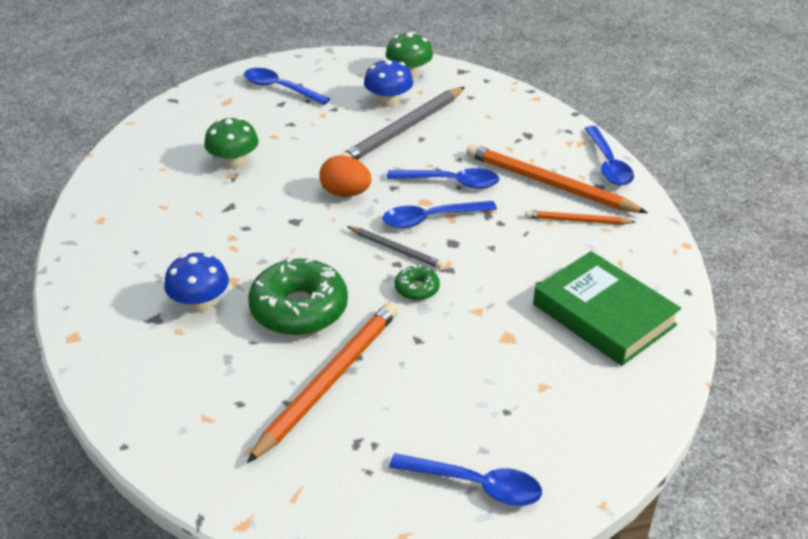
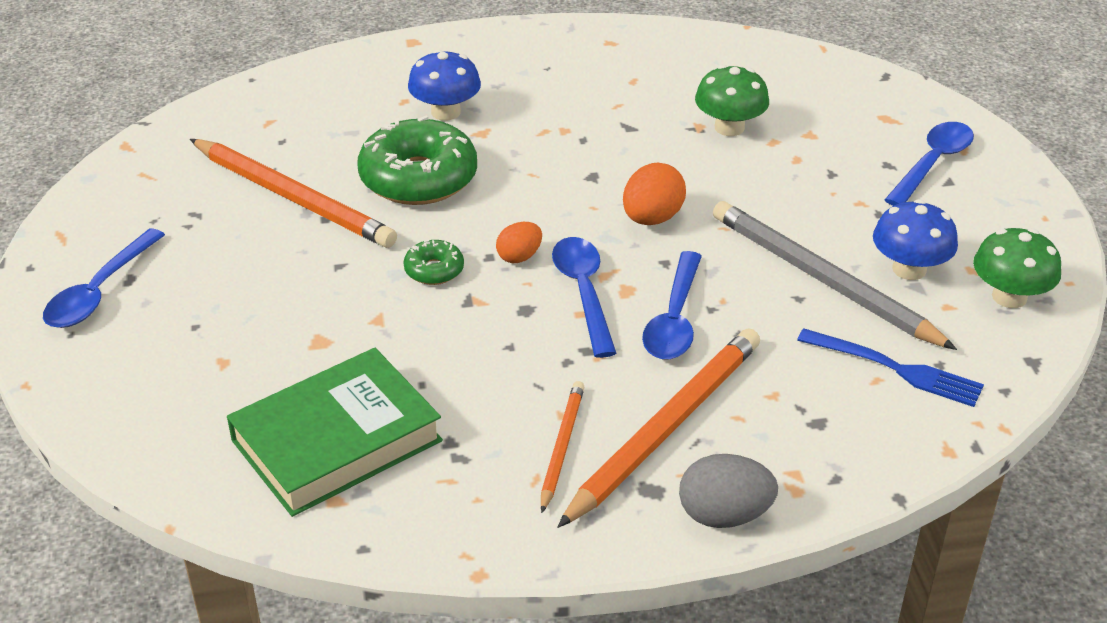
camera: 95 degrees right, 0 degrees up
grey pencil [347,226,444,269] -> orange egg [496,222,542,263]
blue spoon [584,126,634,186] -> grey egg [679,454,778,528]
none -> blue fork [797,328,984,407]

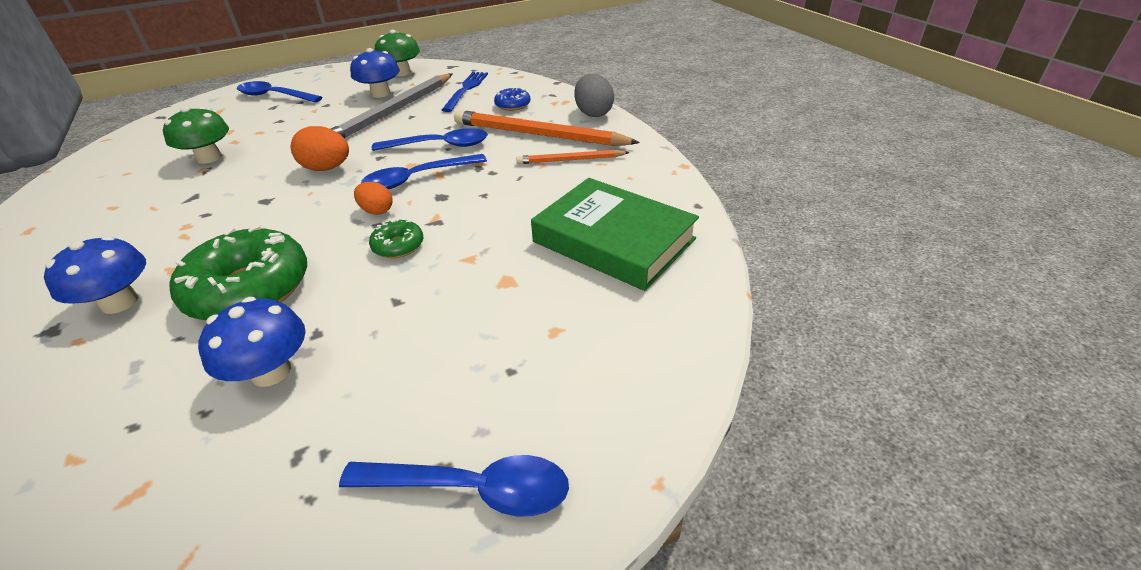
camera: 105 degrees left, 0 degrees up
orange pencil [190,139,397,248] -> blue mushroom [198,297,306,387]
none -> blue donut [494,87,531,111]

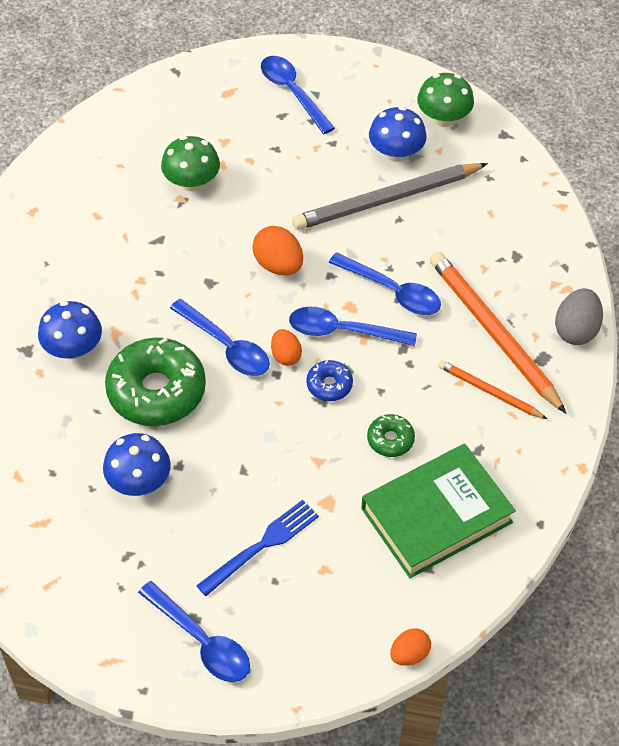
camera: 35 degrees right, 15 degrees up
green donut [369,218,423,258] -> green donut moved to [367,414,415,457]
blue fork [442,72,488,112] -> blue fork moved to [196,500,319,596]
blue donut [494,87,531,111] -> blue donut moved to [306,360,353,401]
green book [531,178,699,291] -> green book turned 75 degrees clockwise [361,444,516,578]
none -> blue spoon [170,299,270,376]
none -> orange egg [390,629,431,666]

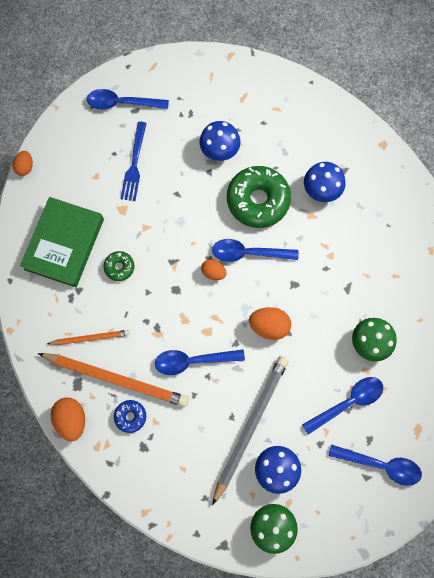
camera: 140 degrees right, 20 degrees up
blue spoon [289,307,417,346] -> blue spoon moved to [302,377,383,434]
blue donut [306,360,353,401] -> blue donut moved to [114,400,146,433]
grey egg [555,288,603,345] -> orange egg [51,397,85,442]

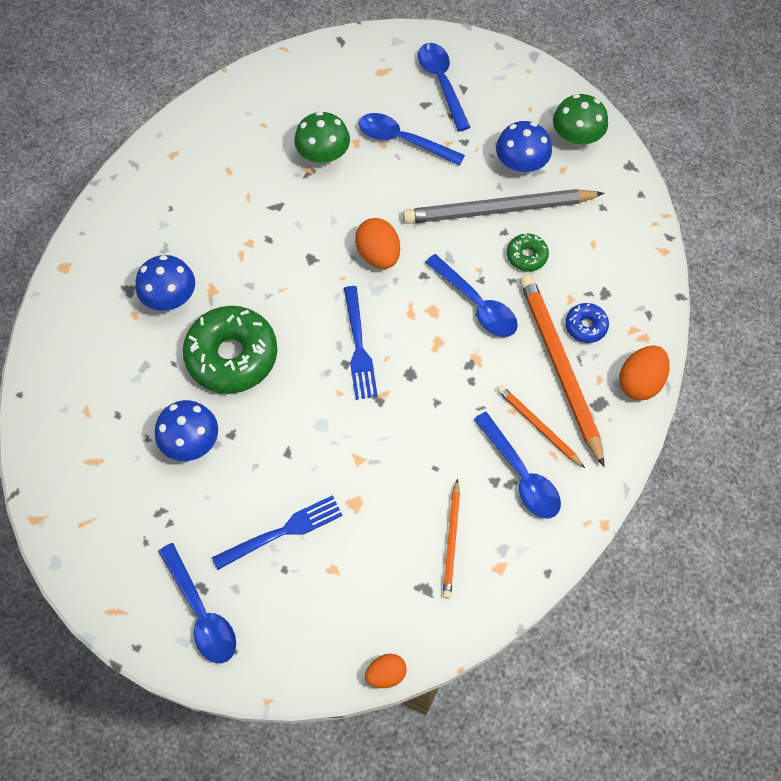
camera: 125 degrees left, 10 degrees down
green book [20,197,104,287] -> orange pencil [442,478,460,599]
green donut [104,251,134,281] -> green donut moved to [507,233,549,271]
orange egg [201,259,226,280] -> blue fork [344,286,378,400]
blue spoon [212,239,299,262] -> blue spoon moved to [473,412,561,518]

